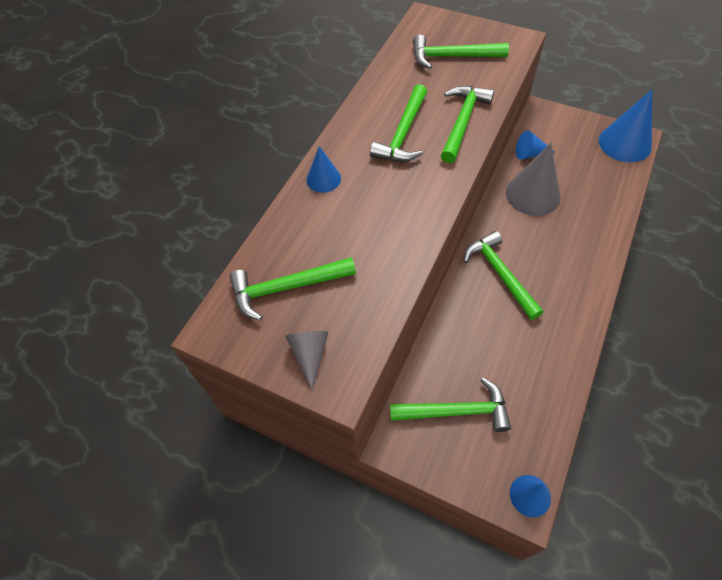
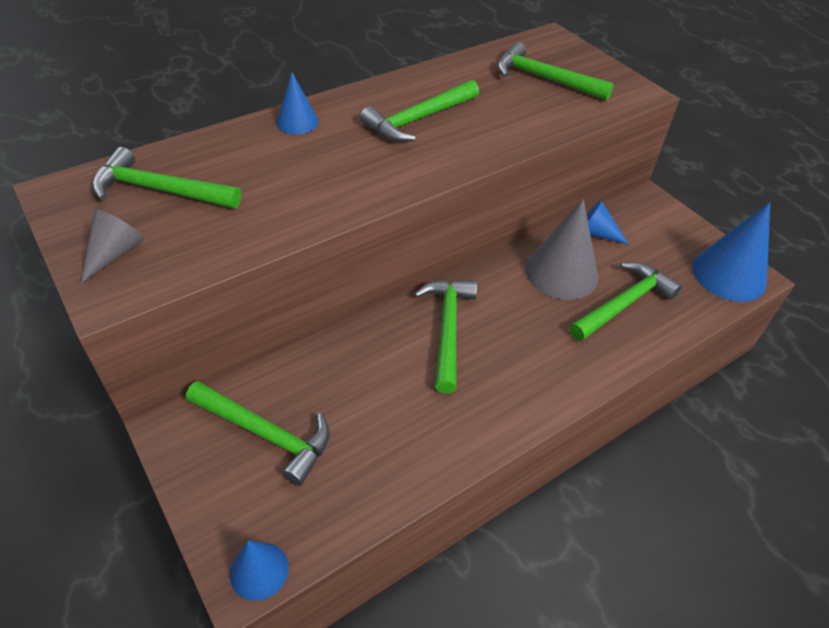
camera: 25 degrees right, 10 degrees down
green hammer [441,86,494,163] -> green hammer moved to [569,262,682,341]

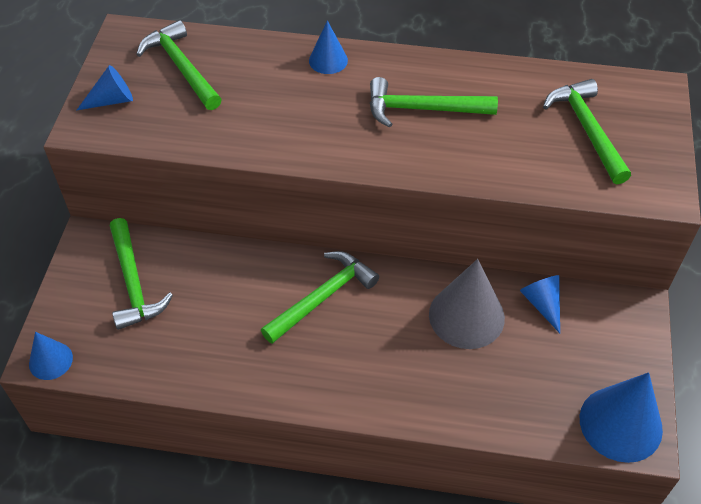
camera: 45 degrees right, 5 degrees up
grey cone [81,210,144,283] -> blue cone [77,65,133,110]
green hammer [569,262,682,341] -> none

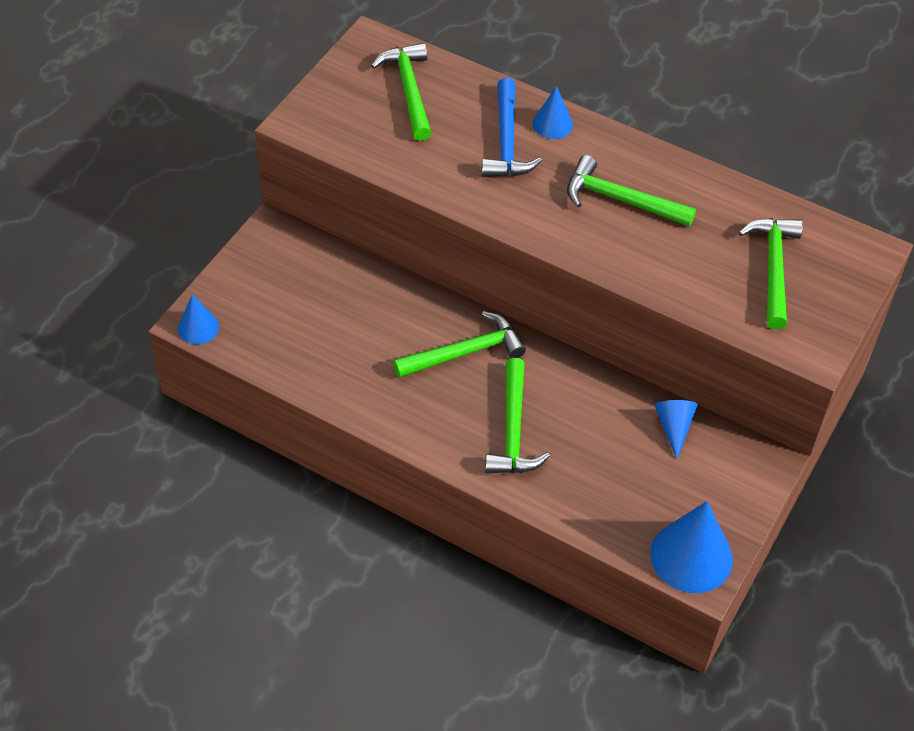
camera: 20 degrees right, 0 degrees up
blue cone [77,65,133,110] -> none
green hammer [110,218,173,330] -> green hammer moved to [485,358,550,473]
grey cone [429,259,505,349] -> none
none -> blue hammer [481,78,543,177]

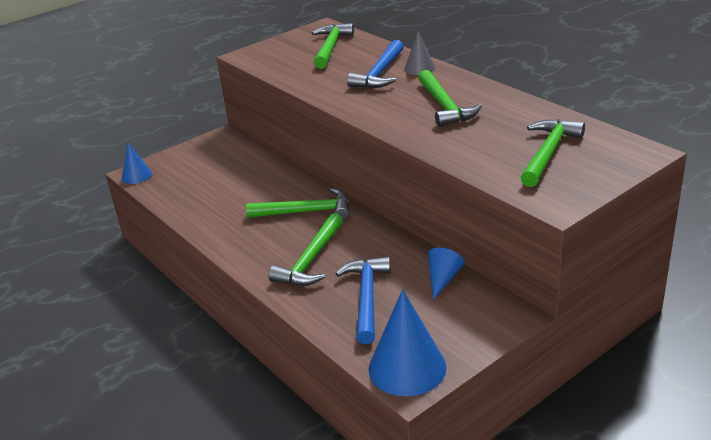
camera: 25 degrees right, 20 degrees down
blue cone [533,86,573,139] -> grey cone [404,31,435,75]
green hammer [567,155,696,227] -> green hammer turned 150 degrees counterclockwise [418,70,482,127]
none -> blue hammer [335,257,390,344]

